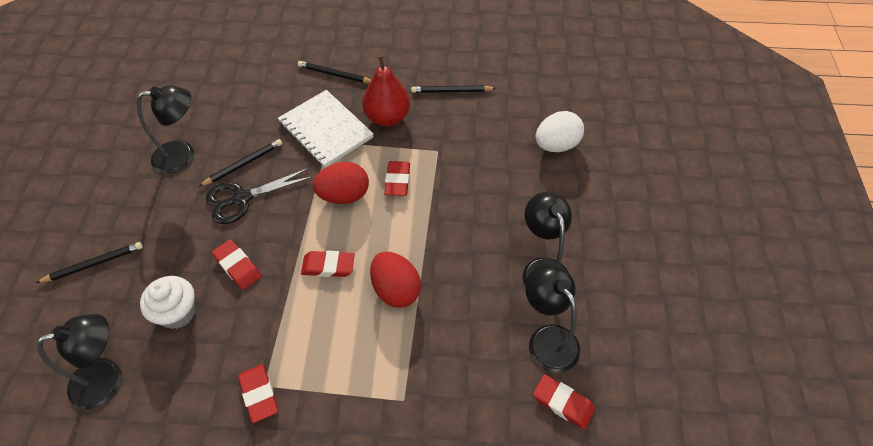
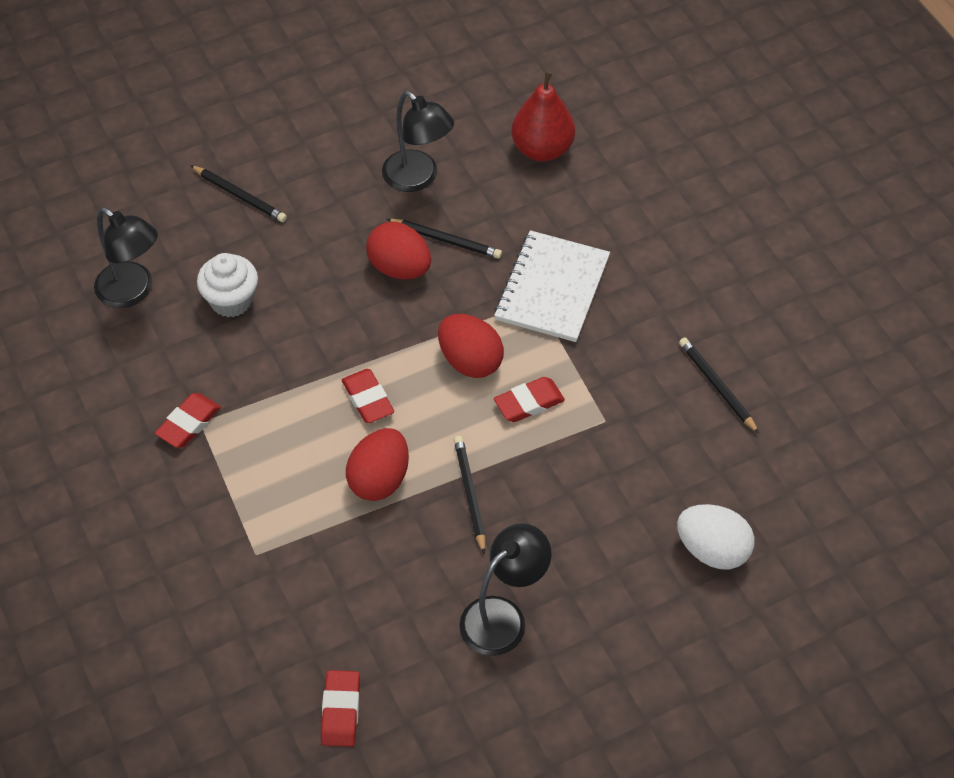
camera: 60 degrees right, 0 degrees up
black scissors [206,168,313,224] -> red egg [366,222,431,279]
red eraser [212,240,261,290] -> none
black pencil [298,61,371,83] -> black pencil moved to [454,436,485,554]
red pear [362,55,410,127] -> red pear moved to [511,71,575,161]
black lamp [525,263,580,373] -> none

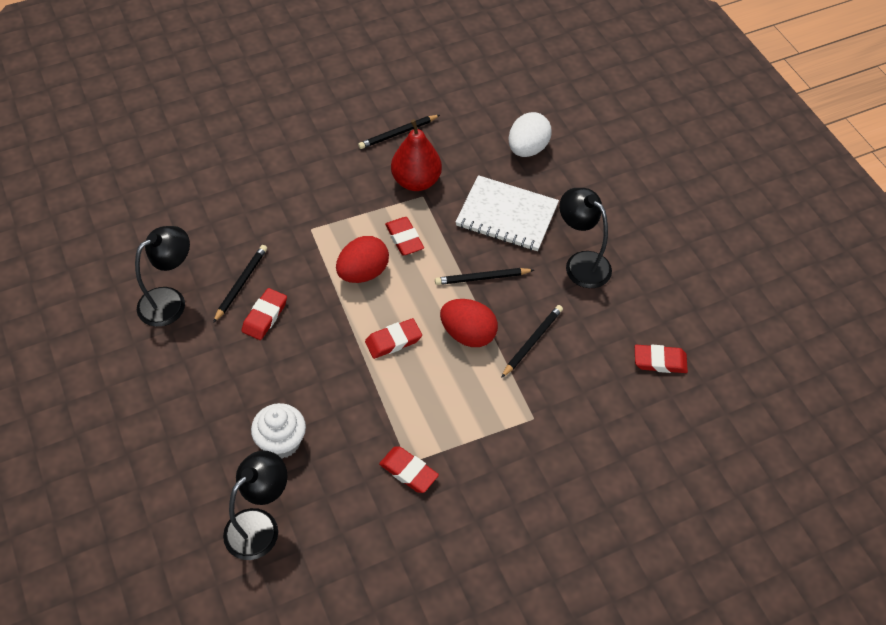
camera: 90 degrees left, 0 degrees up
black pencil [190,165,287,222] -> black pencil moved to [501,305,563,378]
red egg [366,222,431,279] -> red eraser [242,288,287,340]
white notebook [494,230,610,342] -> white notebook moved to [456,175,559,251]
red pear [511,71,575,161] -> red pear moved to [391,119,442,191]

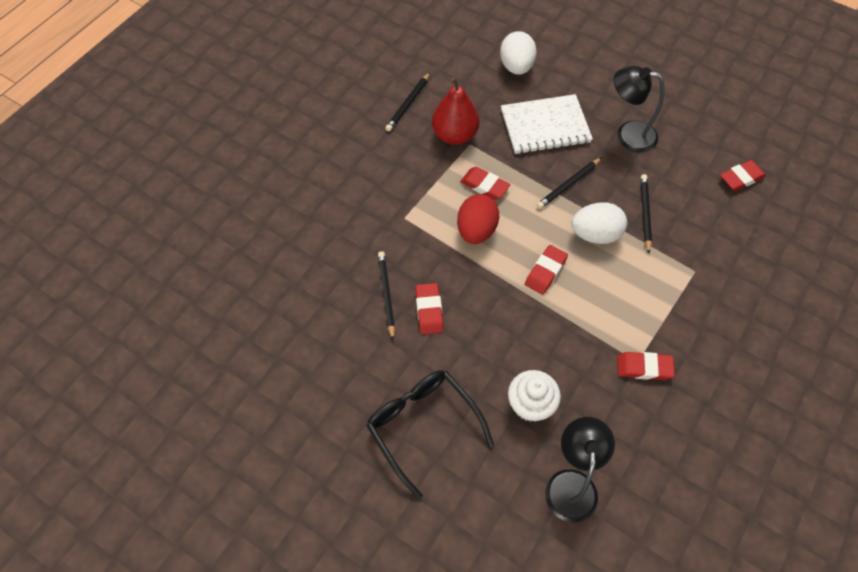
camera: 30 degrees left, 5 degrees up
black lamp [135,226,190,327] -> none
red egg [440,299,498,347] -> white egg [571,203,627,244]
none -> black glasses [366,370,494,499]

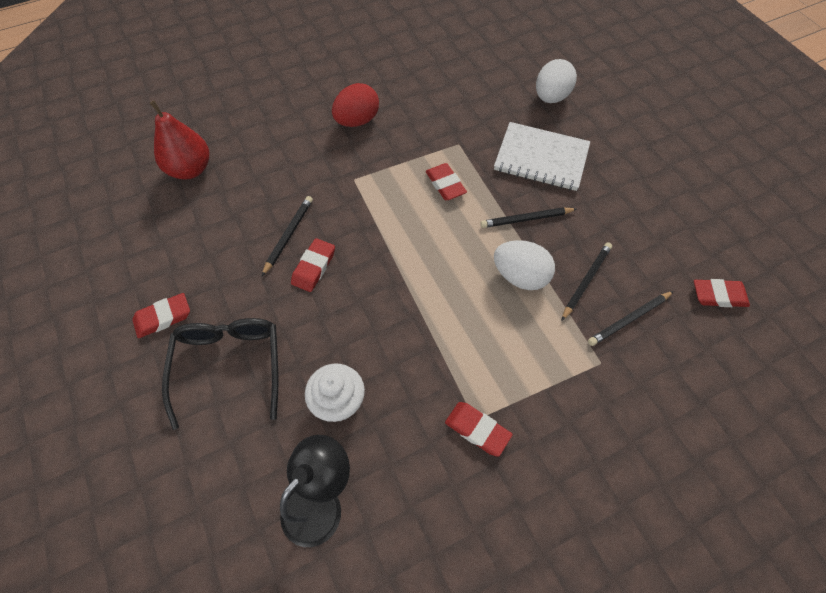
camera: 30 degrees right, 0 degrees up
black pencil [385,72,430,131] -> black pencil moved to [588,291,674,346]
red pear [432,77,480,145] -> red pear moved to [150,100,209,179]
red egg [457,194,499,244] -> red egg moved to [332,83,379,127]
red eraser [525,245,568,295] -> red eraser moved to [132,293,190,338]
black lamp [613,66,664,153] -> none

